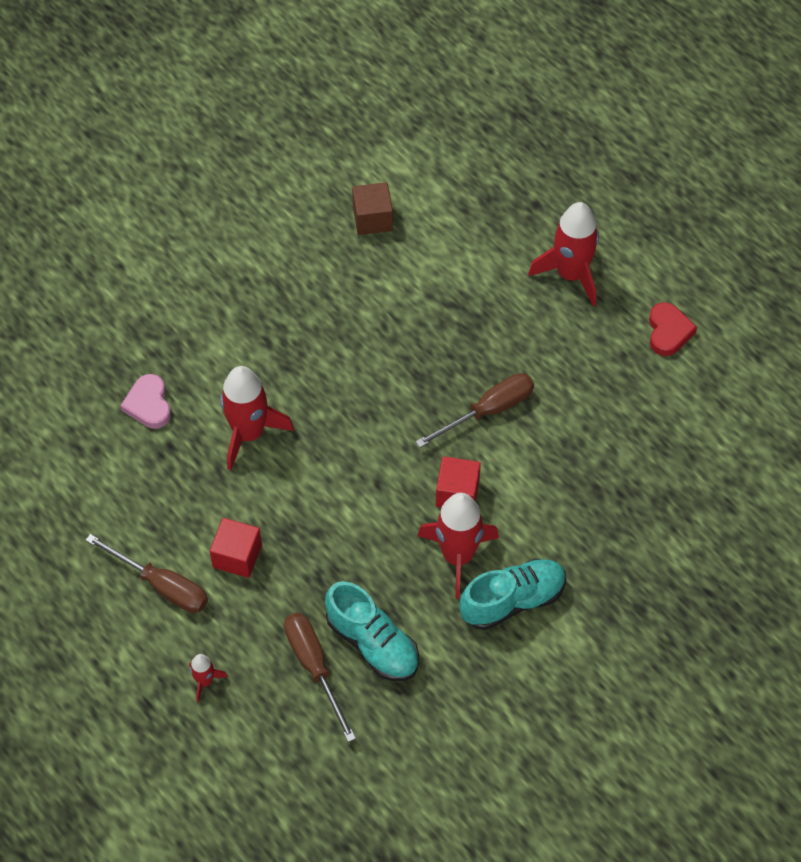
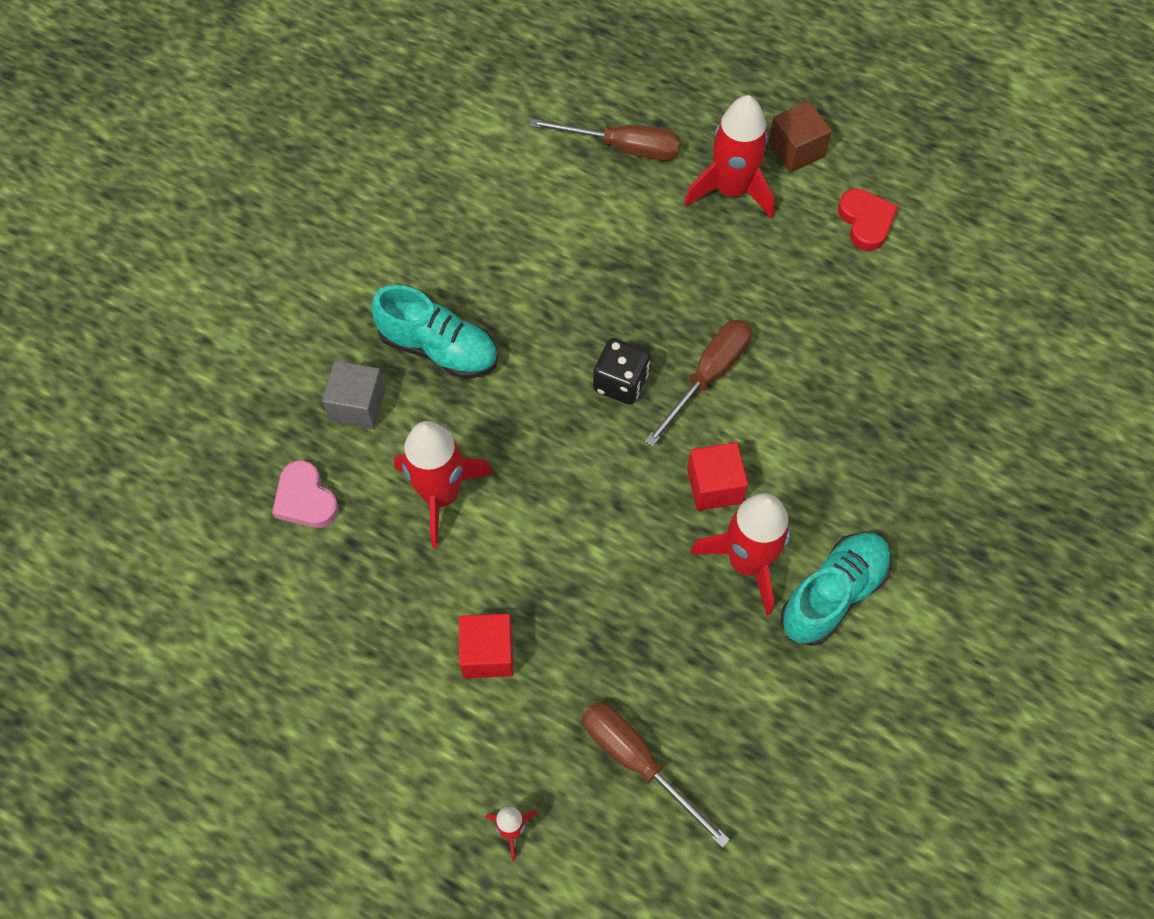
camera: 20 degrees left, 5 degrees up
brown screwdriver [85,534,208,613] -> brown screwdriver moved to [529,118,681,160]
turquoise shoe [325,581,419,681] -> turquoise shoe moved to [371,285,498,379]
brown cube [352,182,393,235] -> brown cube moved to [768,101,832,173]
none -> grey cube [322,361,385,429]
none -> black dice [593,338,650,405]

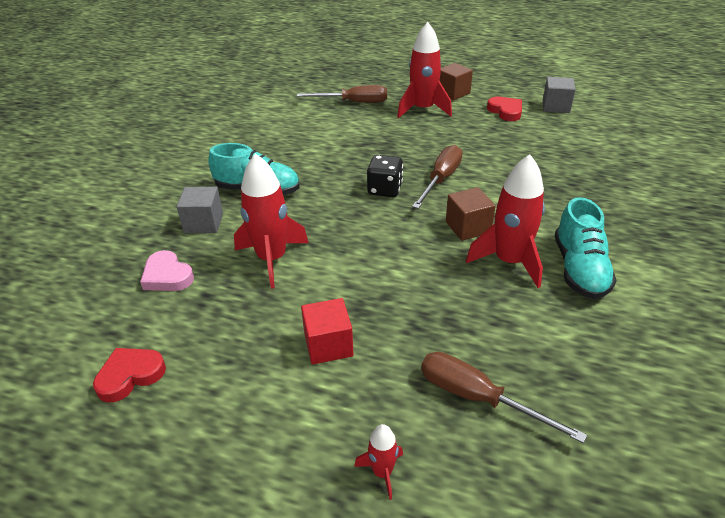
camera: 10 degrees left, 25 degrees down
red cube [687,442,748,511] -> brown cube [446,187,496,241]
turquoise shoe [781,533,892,646] -> turquoise shoe turned 150 degrees clockwise [555,197,617,299]
none -> red heart [93,348,166,402]
none -> grey cube [543,77,576,113]

